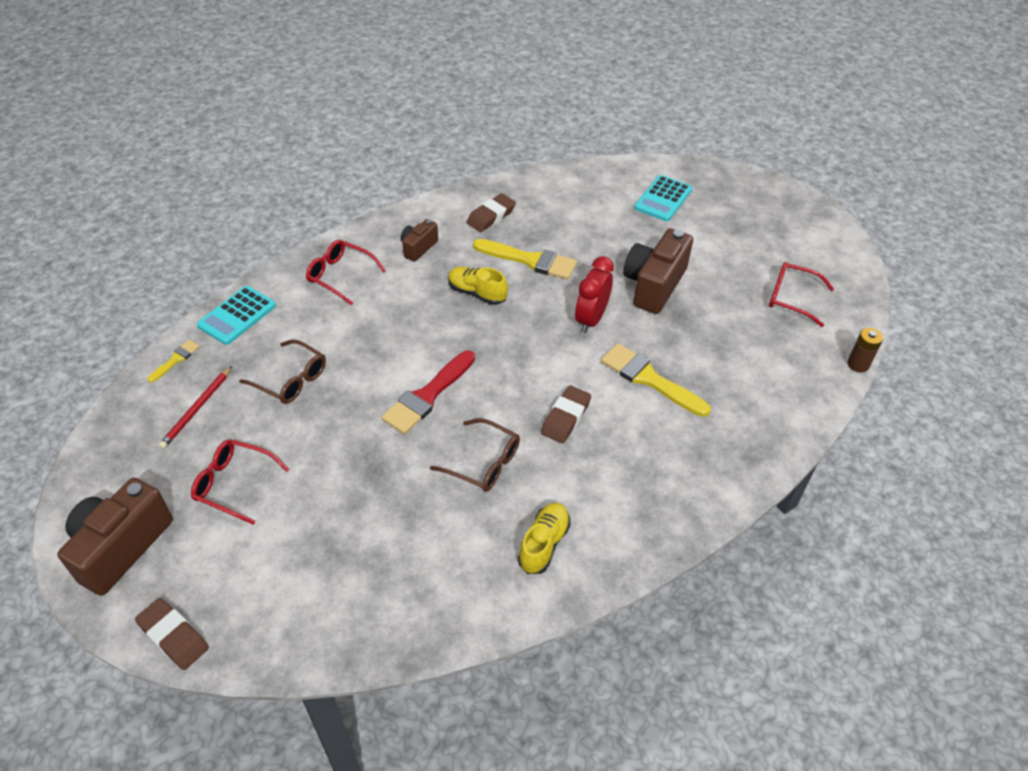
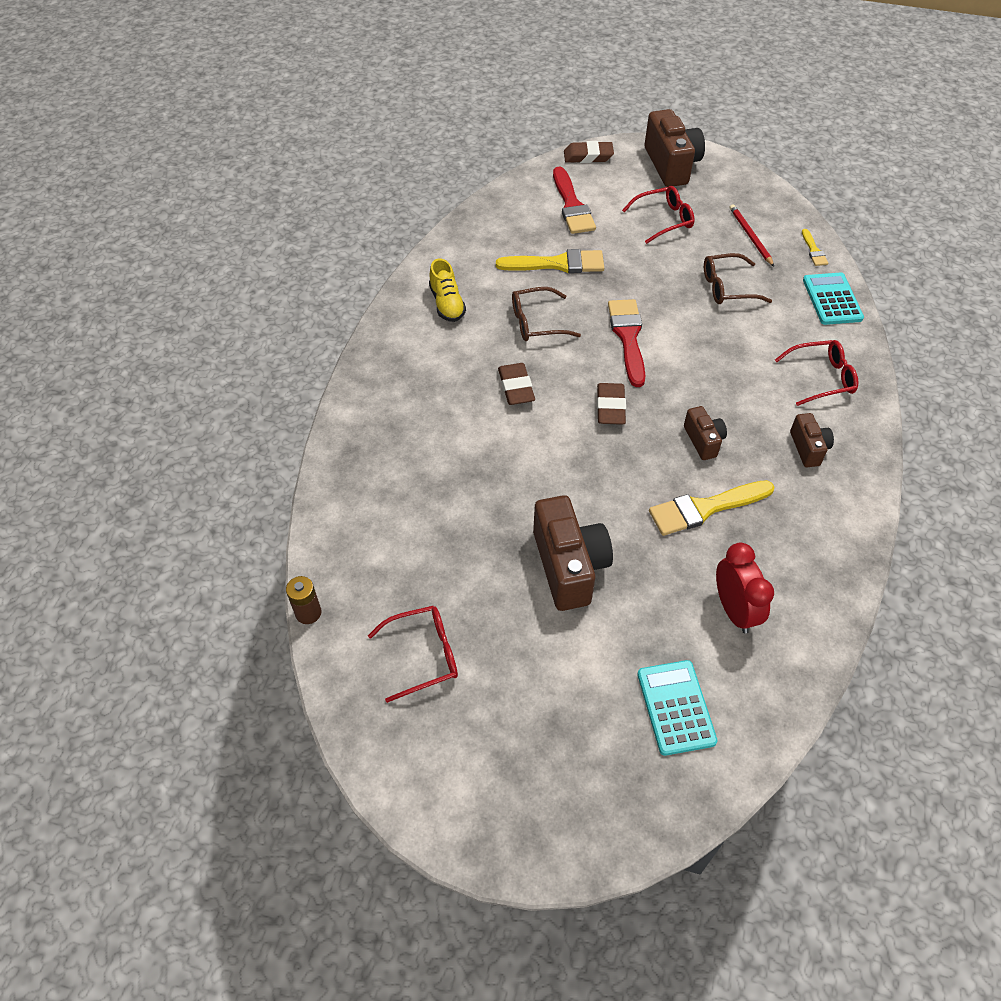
camera: 140 degrees right, 5 degrees up
yellow shoe [448,267,508,305] -> brown camera [684,406,727,460]
brown eraser [466,193,516,232] -> brown eraser moved to [597,383,626,425]
red clock [575,256,614,333] -> red clock moved to [716,543,774,634]
yellow brush [601,343,711,417] -> yellow brush moved to [496,249,604,273]
none -> red brush [553,166,596,234]

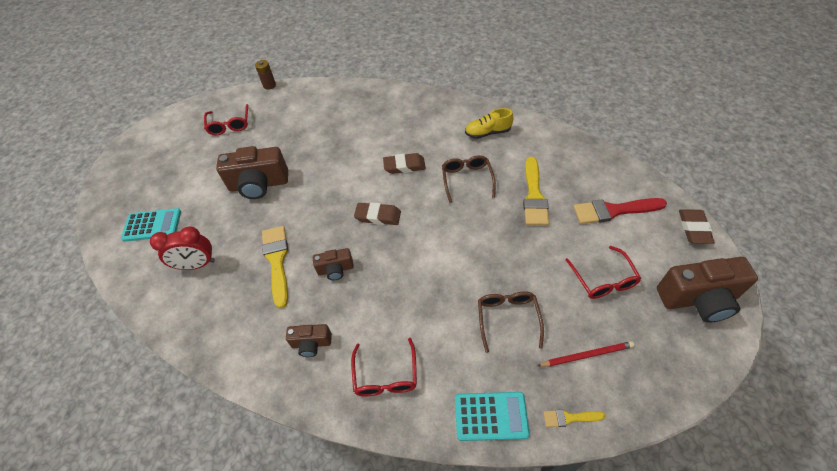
camera: 100 degrees right, 0 degrees up
red brush [608,299,645,387] -> none

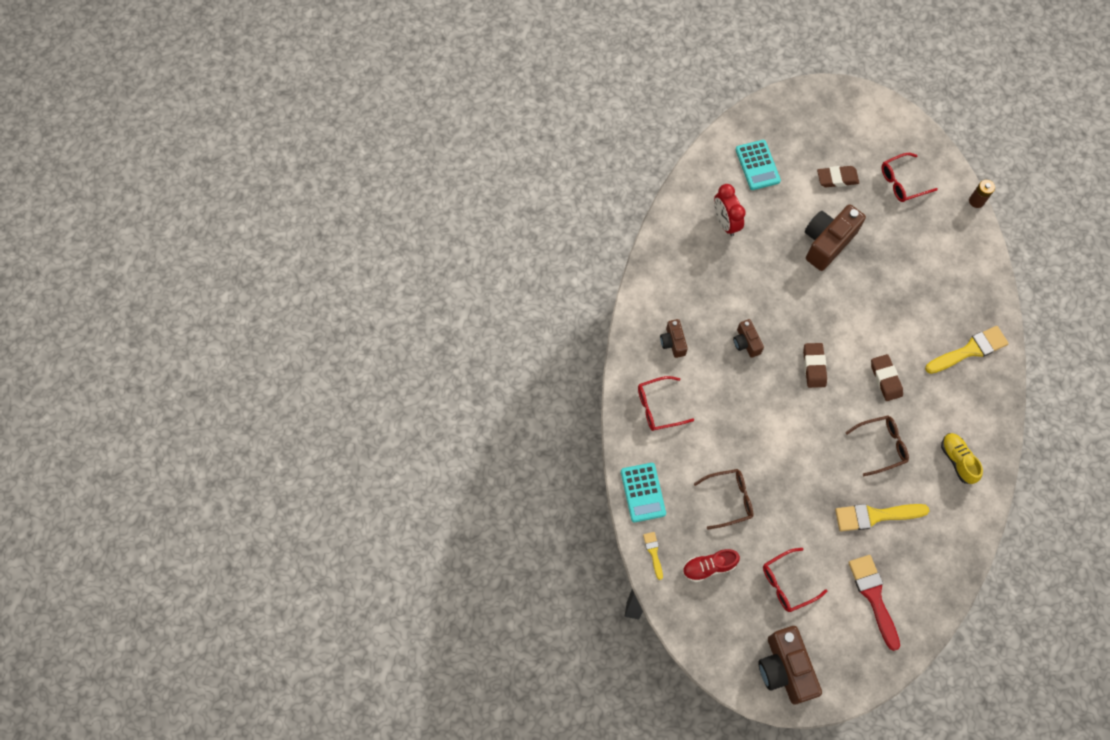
camera: 75 degrees right, 15 degrees up
brown camera [216,146,288,199] -> brown camera turned 60 degrees clockwise [805,204,866,271]
yellow brush [262,226,288,309] -> yellow brush moved to [925,326,1009,374]
red pencil [537,341,634,366] -> red shoe [682,549,740,582]
brown eraser [679,209,715,244] -> brown eraser moved to [817,166,859,187]

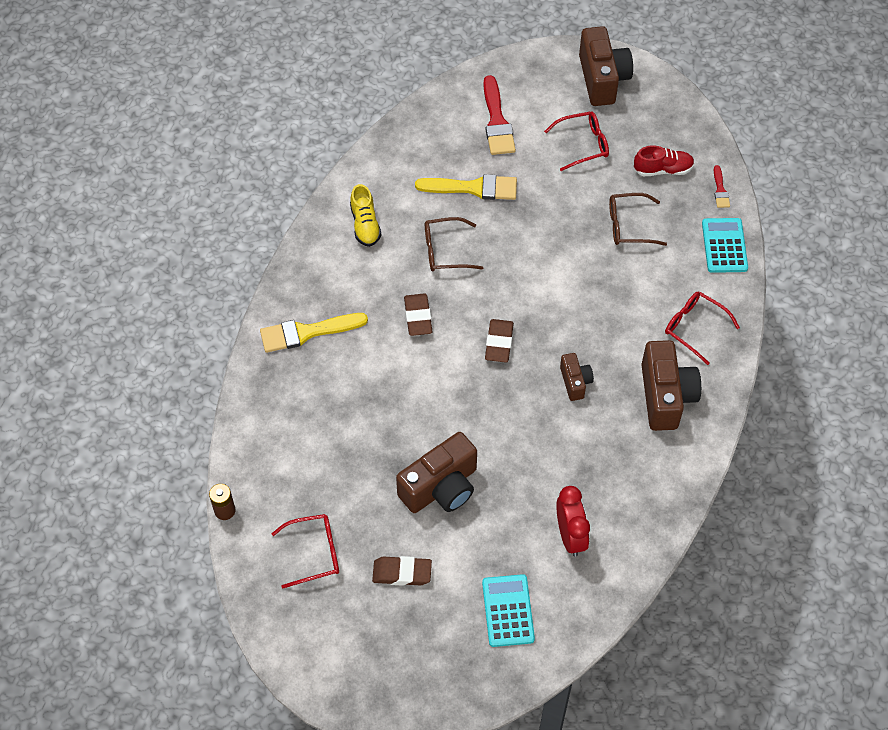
camera: 170 degrees left, 10 degrees down
red glasses [638,376,694,431] -> red glasses turned 135 degrees counterclockwise [665,292,740,365]
yellow brush [643,532,663,580] -> red brush [714,165,730,208]
brown camera [660,319,688,358] -> brown camera [641,340,701,431], size x1.88

